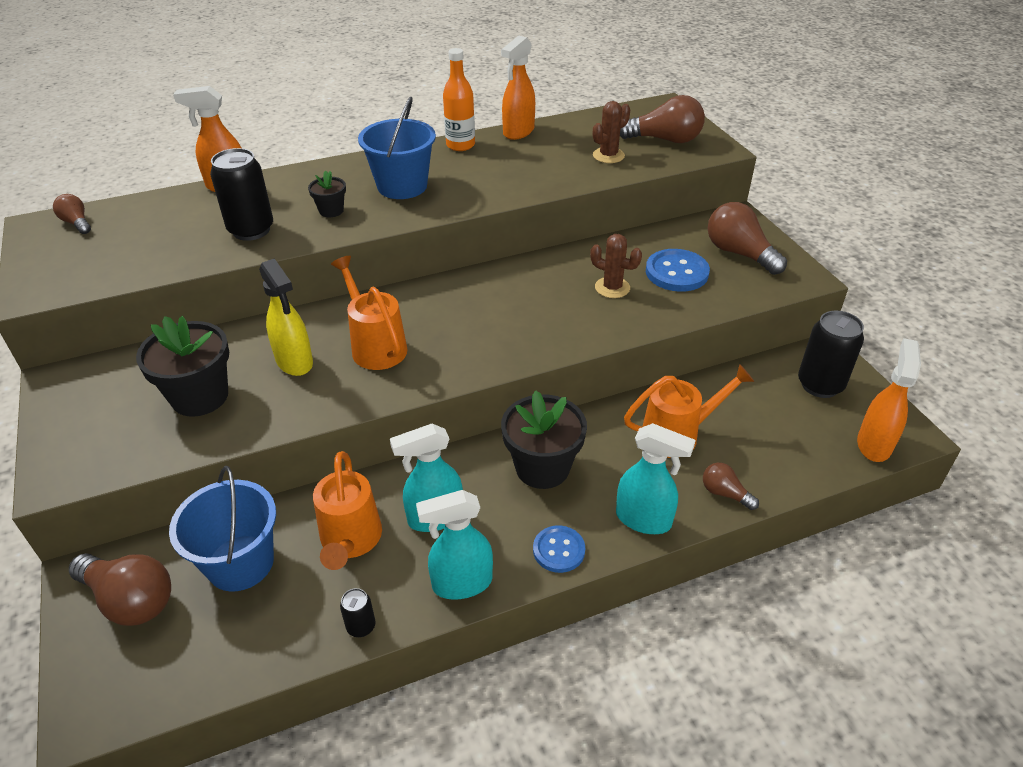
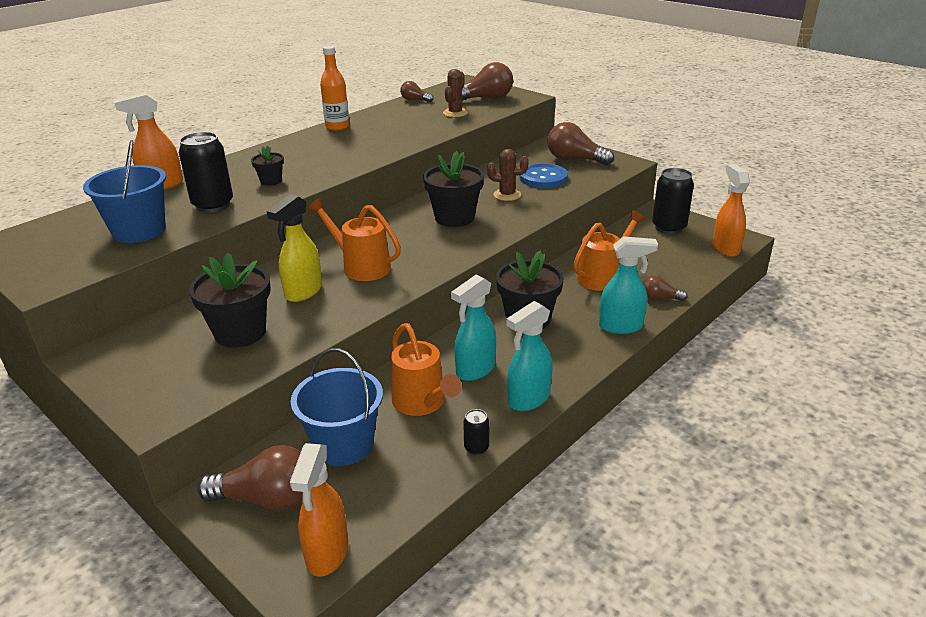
camera: 25 degrees left, 10 degrees down
brown light bulb [53,194,91,234] -> brown light bulb moved to [400,81,434,102]
yellow spray bottle [259,258,313,376] -> yellow spray bottle turned 90 degrees clockwise [267,194,322,302]
blue bucket [358,97,436,199] -> blue bucket moved to [83,140,166,243]
orange spray bottle [501,35,535,140] -> orange spray bottle moved to [290,443,348,577]
blue button [533,526,585,573] -> none
none -> black flower pot [423,151,484,227]

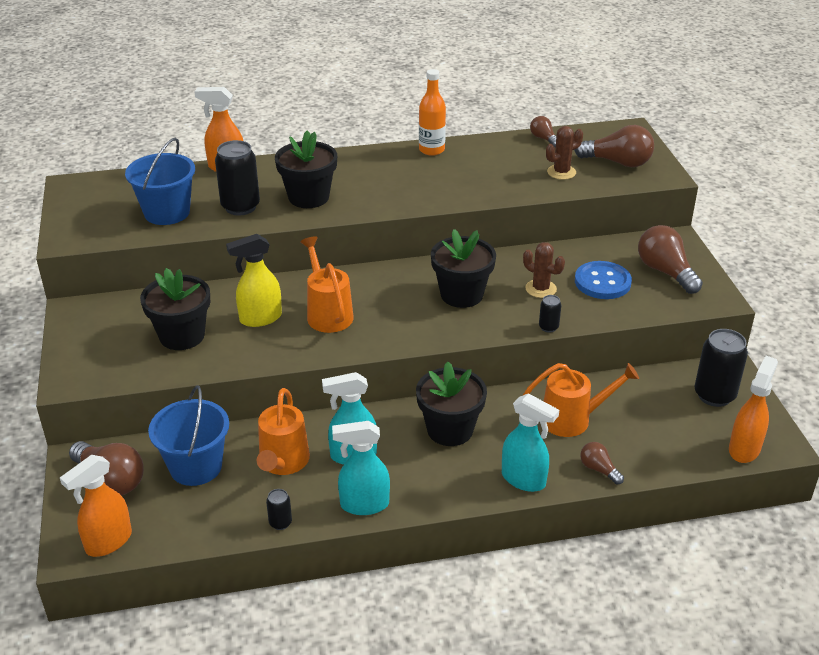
camera: 35 degrees right, 5 degrees up
black flower pot [251,145,284,186] -> black flower pot [275,131,337,208], size x1.96
none -> black can [539,295,561,333]

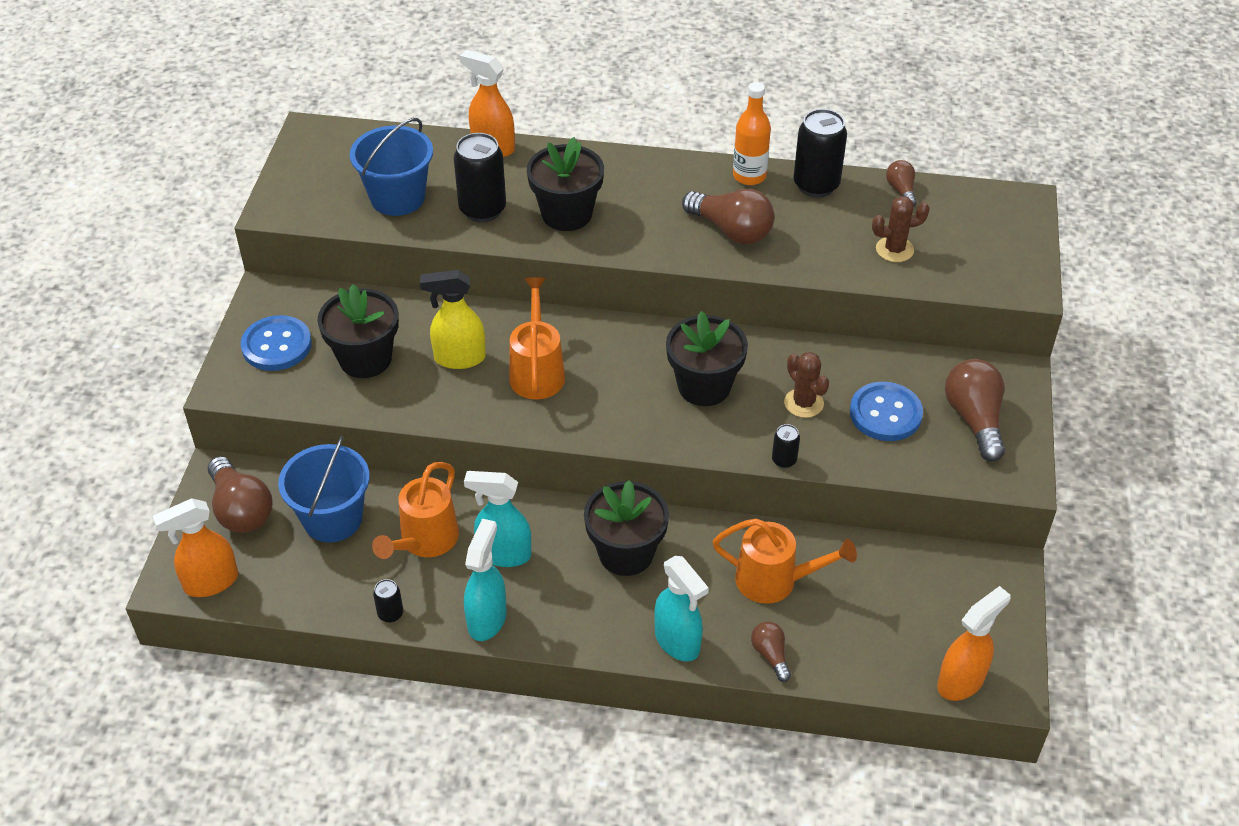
camera: 20 degrees right, 10 degrees up
turquoise spray bottle [332,421,390,515] -> turquoise spray bottle turned 90 degrees clockwise [464,519,507,641]
brown light bulb [574,125,654,167] -> brown light bulb moved to [682,189,775,244]
black can [694,329,748,407] -> black can moved to [794,109,847,198]
none -> blue button [240,315,312,371]

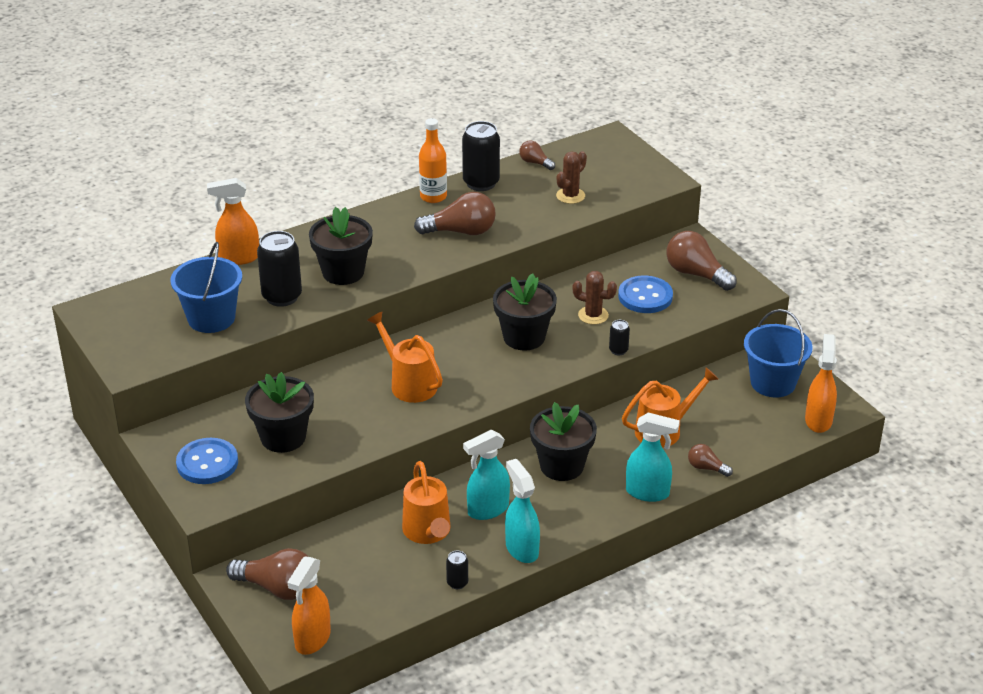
camera: 40 degrees left, 10 degrees down
blue bucket [278,436,369,543] -> blue bucket moved to [744,309,813,397]
yellow spray bottle [420,270,486,369] -> none

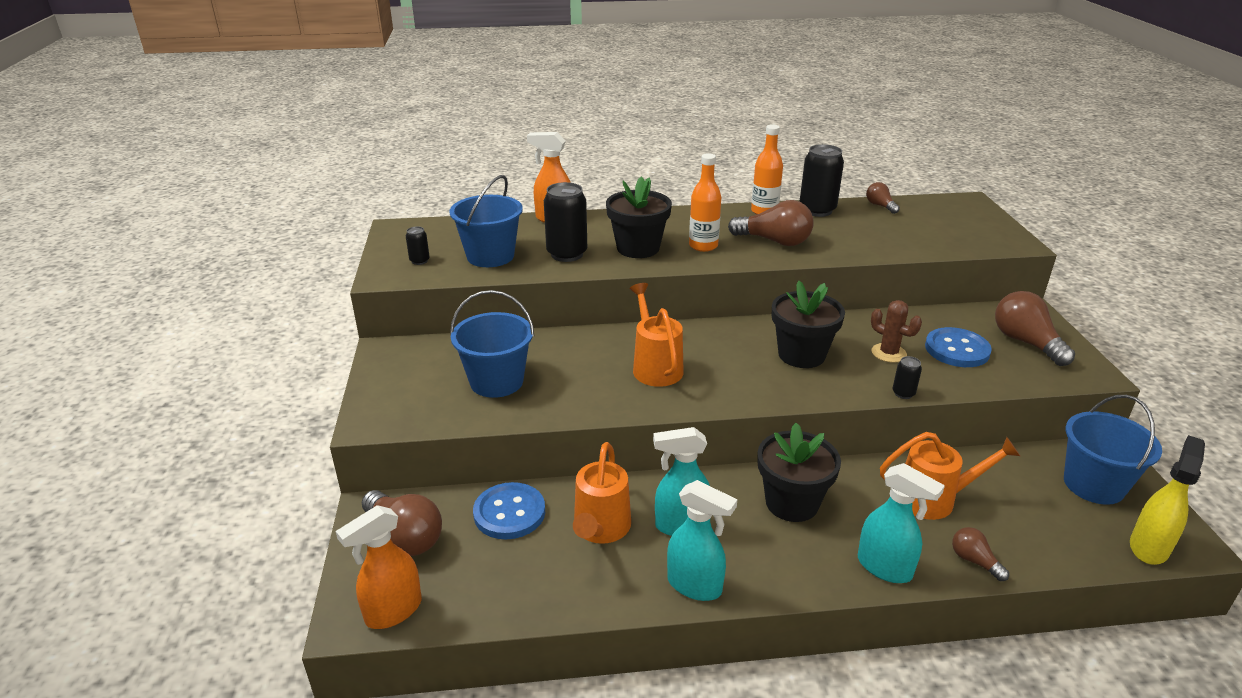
camera: 25 degrees right, 5 degrees down
blue button [176,438,238,484] -> blue button moved to [473,482,545,539]
black flower pot [245,372,314,453] -> blue bucket [450,290,534,398]
black can [446,551,468,589] -> black can moved to [406,226,430,265]
turquoise spray bottle [505,459,540,563] -> turquoise spray bottle turned 120 degrees clockwise [667,480,738,601]
brown cactus [556,151,587,204] -> none
orange spray bottle [805,334,837,433] -> yellow spray bottle [1130,435,1205,565]
none -> orange bottle [689,153,721,252]

